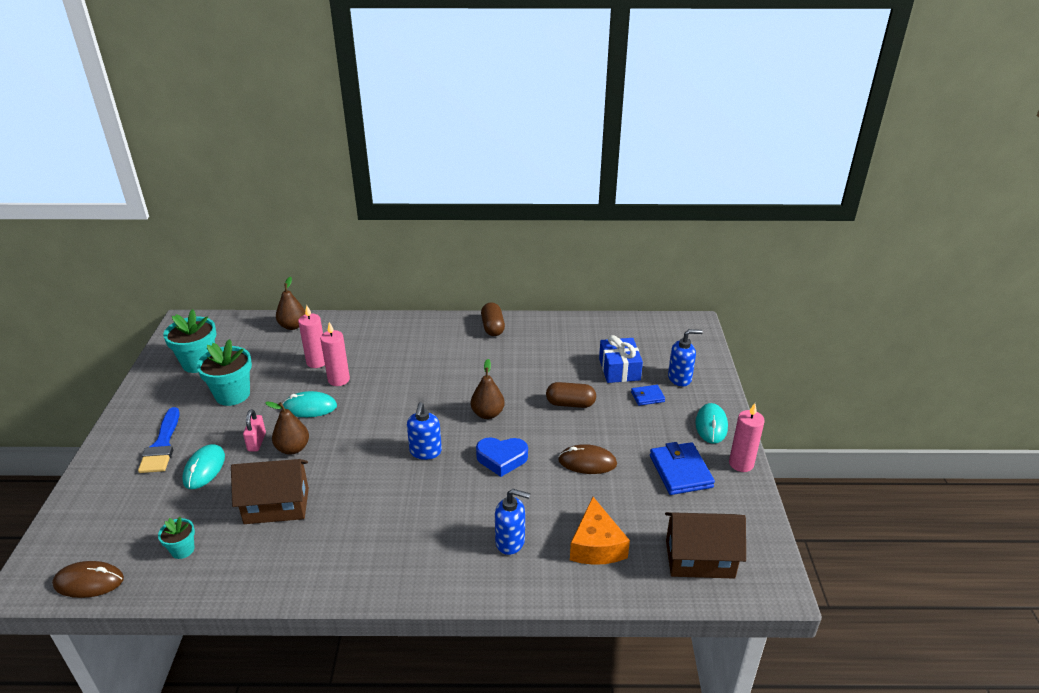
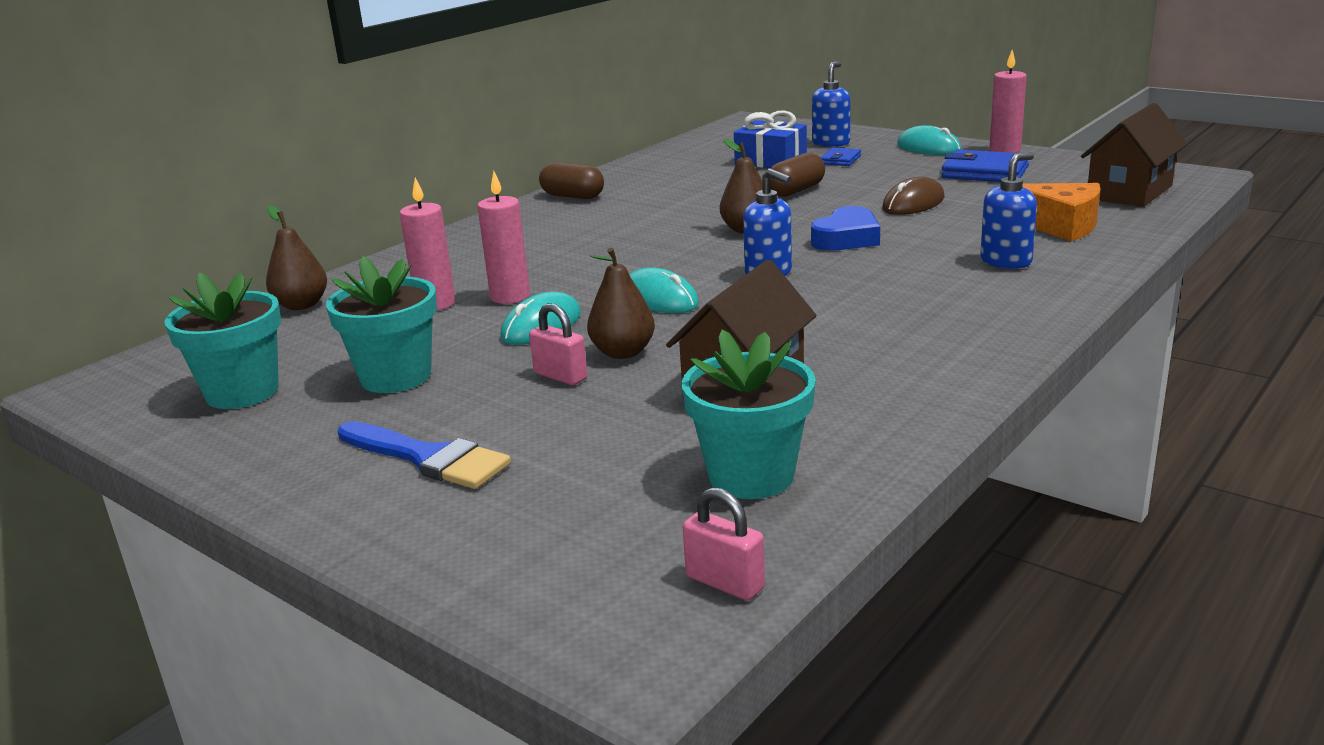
camera: 50 degrees left, 10 degrees down
brown mouse [52,561,124,598] -> pink padlock [683,487,765,600]
turquoise flower pot [158,517,195,559] -> turquoise flower pot [681,330,816,499], size x1.88
turquoise mouse [182,444,225,489] -> turquoise mouse moved to [629,267,699,313]

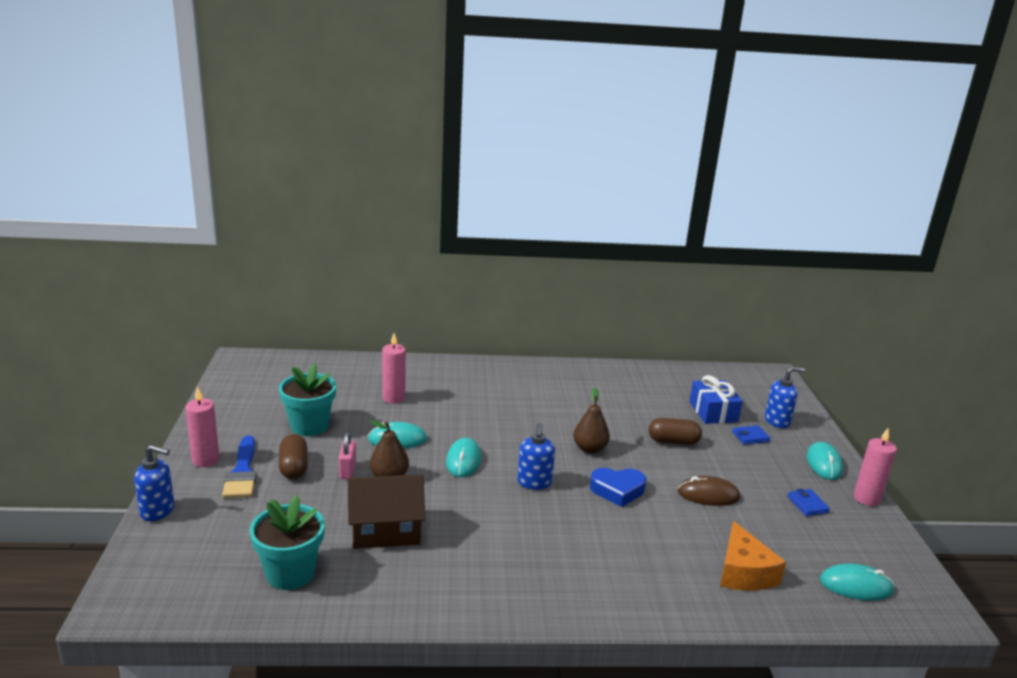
camera: 45 degrees right, 0 degrees up
turquoise flower pot [164,272,281,409] -> none
brown pear [266,205,327,310] -> none
pink candle [477,171,530,304] -> pink candle moved to [185,386,220,467]
brown capsule [539,162,604,199] -> brown capsule moved to [279,434,308,479]
pink padlock [683,487,765,600] -> none
blue wallet [942,149,1029,182] -> blue wallet [787,488,830,516], size x0.55
blue soap dispenser [980,152,1037,269] -> blue soap dispenser moved to [134,445,174,521]
brown house [1081,103,1188,207] -> turquoise mouse [820,563,894,601]

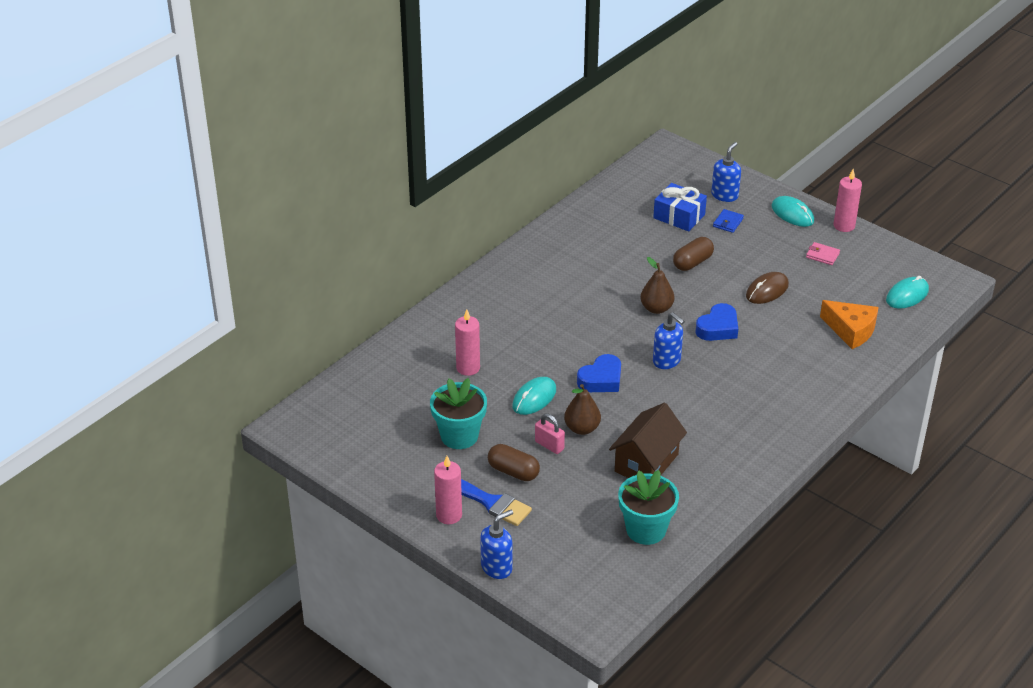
camera: 45 degrees left, 15 degrees up
turquoise mouse [446,438,481,477] -> blue heart [577,354,621,392]
blue wallet [787,488,830,516] -> pink wallet [806,242,840,265]

